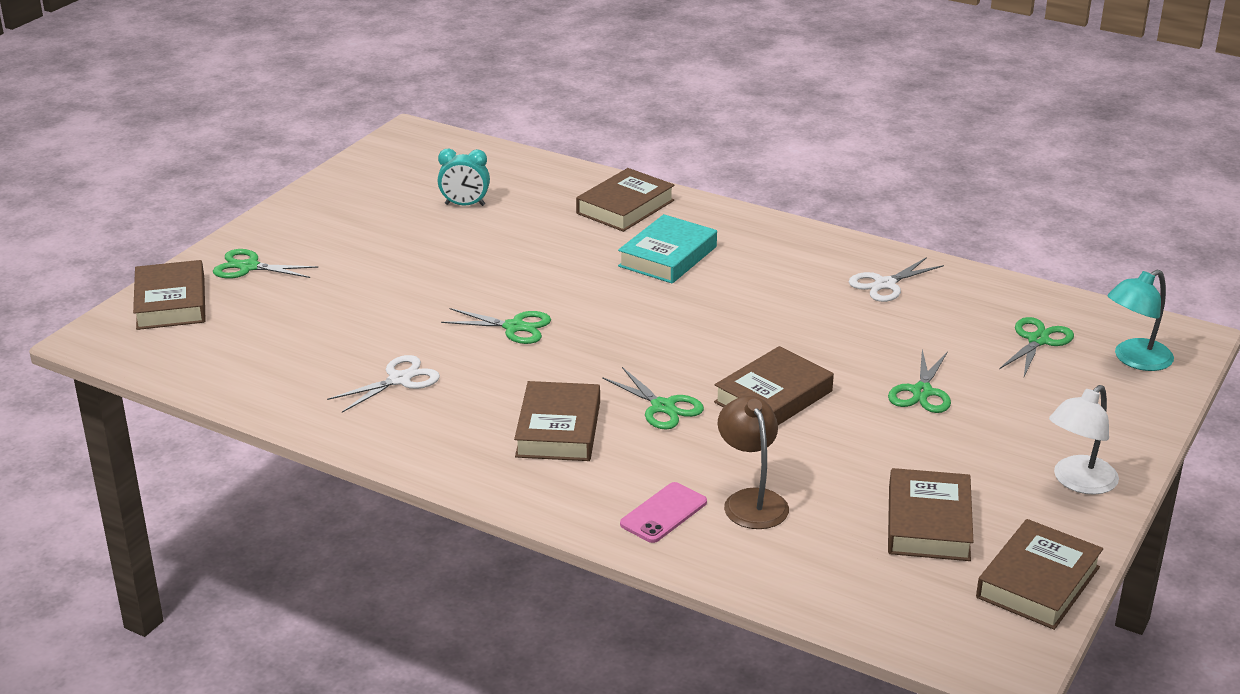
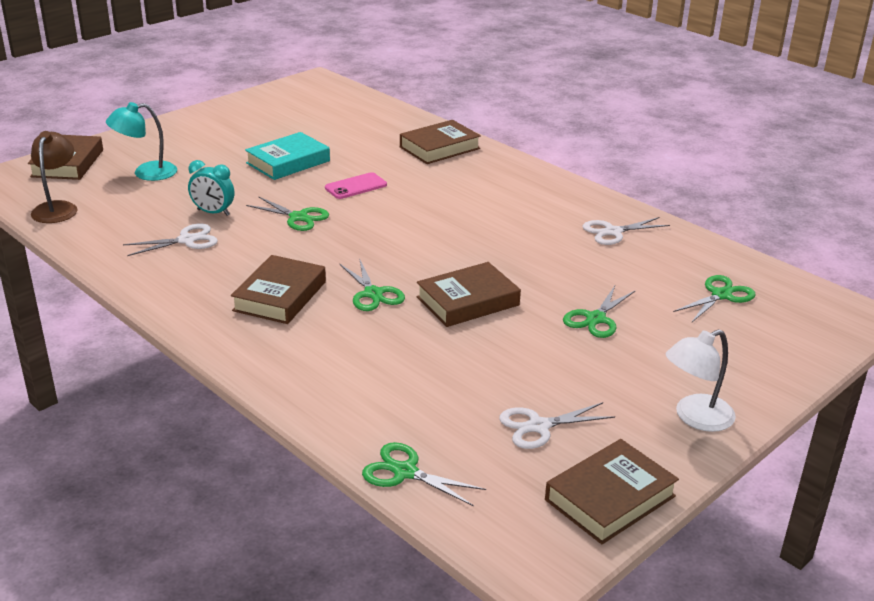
camera: 15 degrees right, 0 degrees up
green scissors [213,249,319,279] -> green scissors moved to [362,442,486,506]
turquoise clock [438,148,490,206] -> turquoise clock moved to [188,160,234,216]
turquoise book [618,214,717,284] -> turquoise book moved to [245,132,330,180]
pink phone [620,482,707,543] -> pink phone moved to [325,172,387,199]
brown lamp [718,396,789,529] -> brown lamp moved to [31,131,78,223]
brown book [888,468,973,561] -> white scissors [499,402,615,449]
turquoise lamp [1107,270,1174,371] -> turquoise lamp moved to [106,102,177,181]

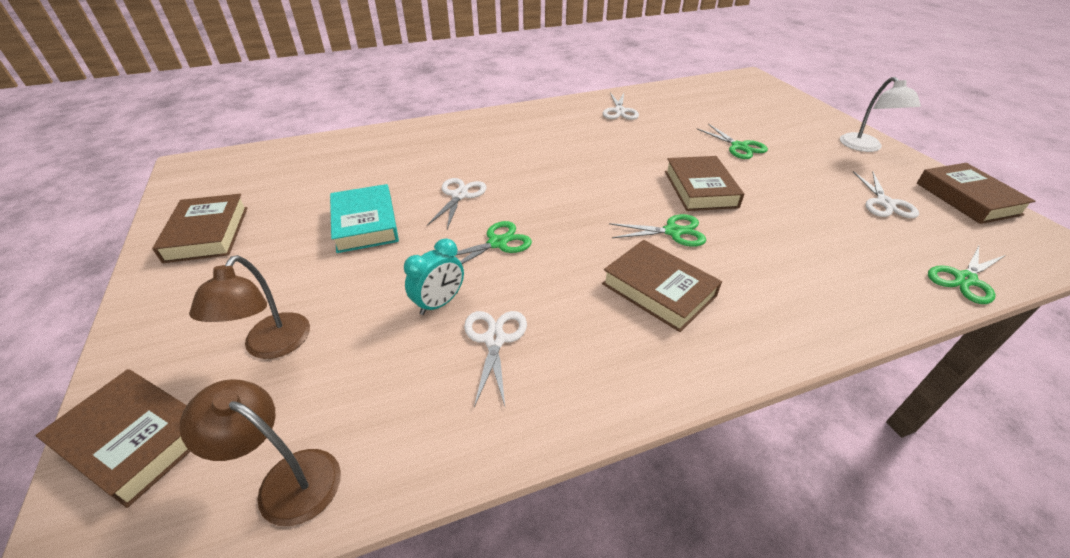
camera: 65 degrees left, 10 degrees up
turquoise lamp [106,102,177,181] -> brown lamp [189,255,310,359]
pink phone [325,172,387,199] -> white scissors [427,178,487,229]
brown book [400,120,481,164] -> brown book moved to [152,194,248,263]
green scissors [673,275,756,322] -> none

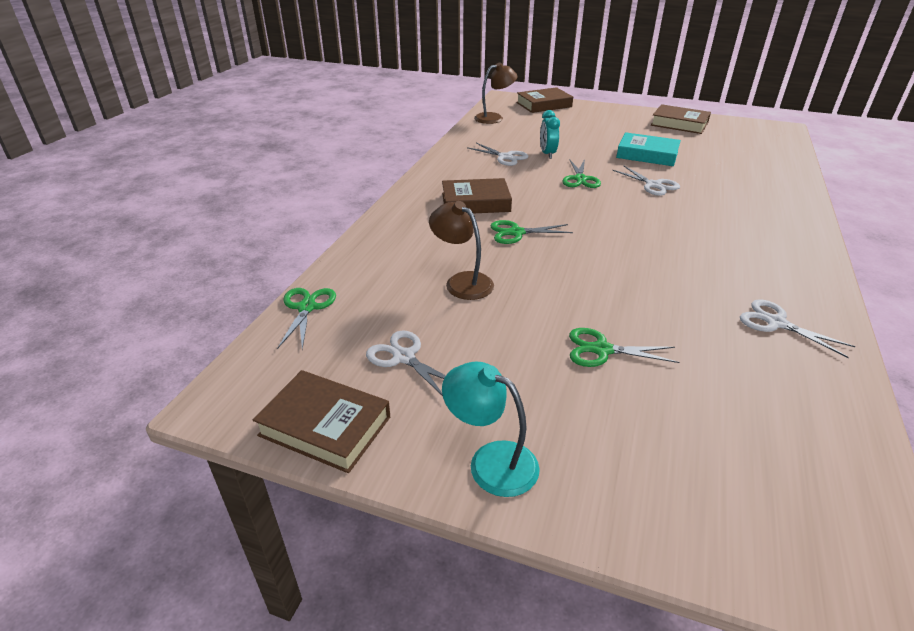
camera: 130 degrees right, 5 degrees down
brown lamp [189,255,310,359] -> brown lamp moved to [429,201,494,300]
green scissors [609,214,706,247] -> green scissors turned 45 degrees clockwise [490,220,573,244]
brown book [665,156,744,211] -> none
white lamp [840,77,921,152] -> turquoise lamp [442,362,540,497]

